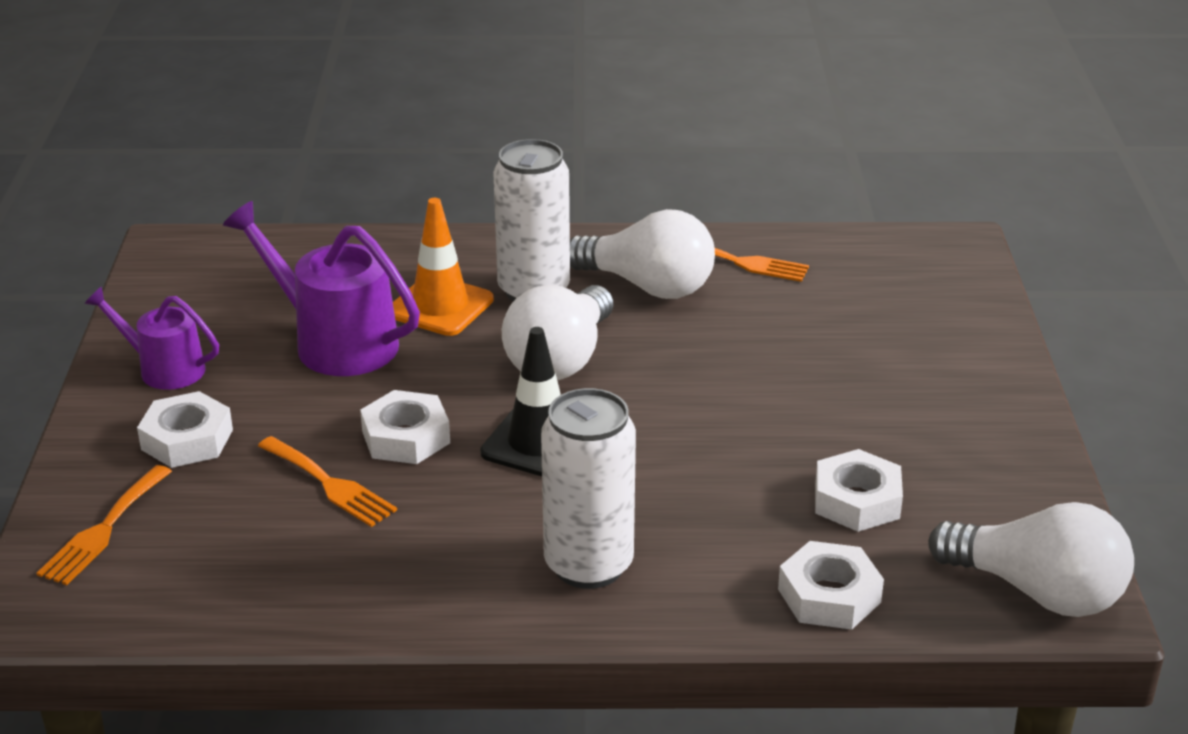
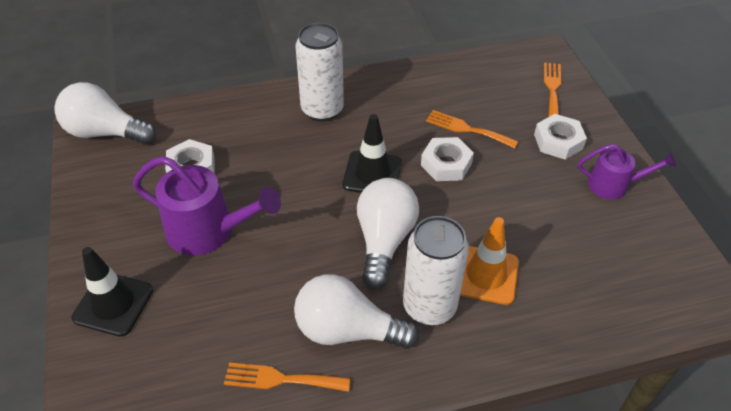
camera: 165 degrees right, 15 degrees up
purple watering can [223,201,420,376] -> purple watering can moved to [133,156,281,255]
white nut [778,541,884,630] -> none
none -> black traffic cone [71,247,153,337]

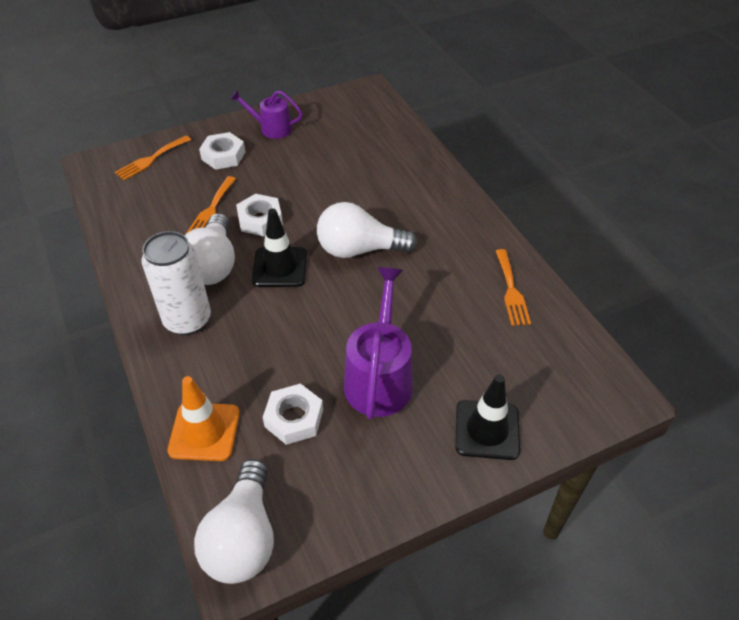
camera: 100 degrees left, 0 degrees up
white light bulb [294,274,419,349] -> white light bulb moved to [184,213,235,285]
white can [403,216,469,325] -> none
orange traffic cone [460,217,519,305] -> orange traffic cone moved to [167,376,240,461]
orange fork [544,63,561,117] -> orange fork turned 45 degrees counterclockwise [115,136,191,181]
purple watering can [578,144,676,200] -> purple watering can turned 75 degrees counterclockwise [231,90,303,139]

